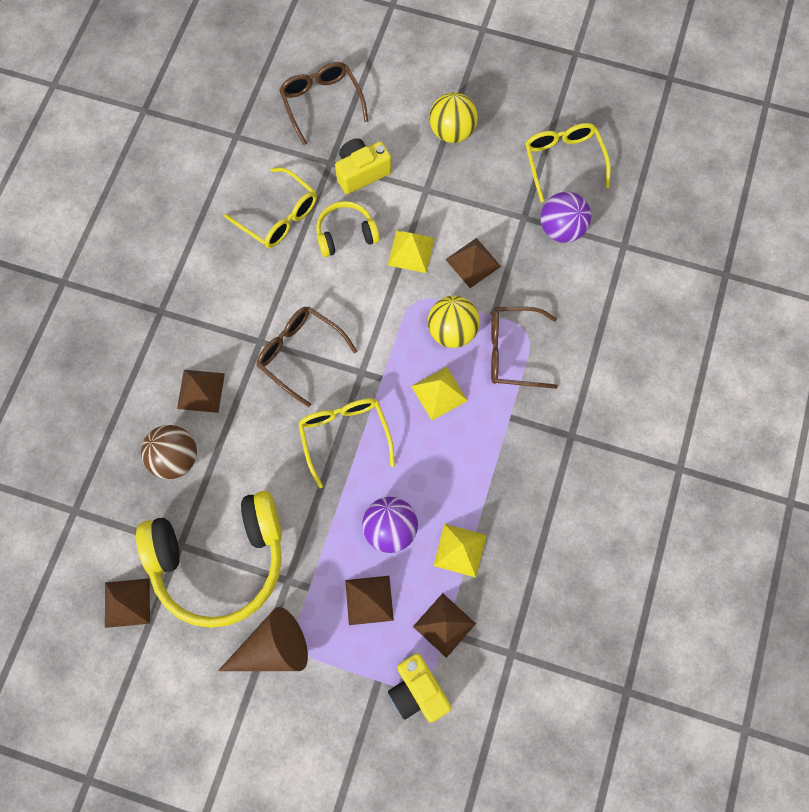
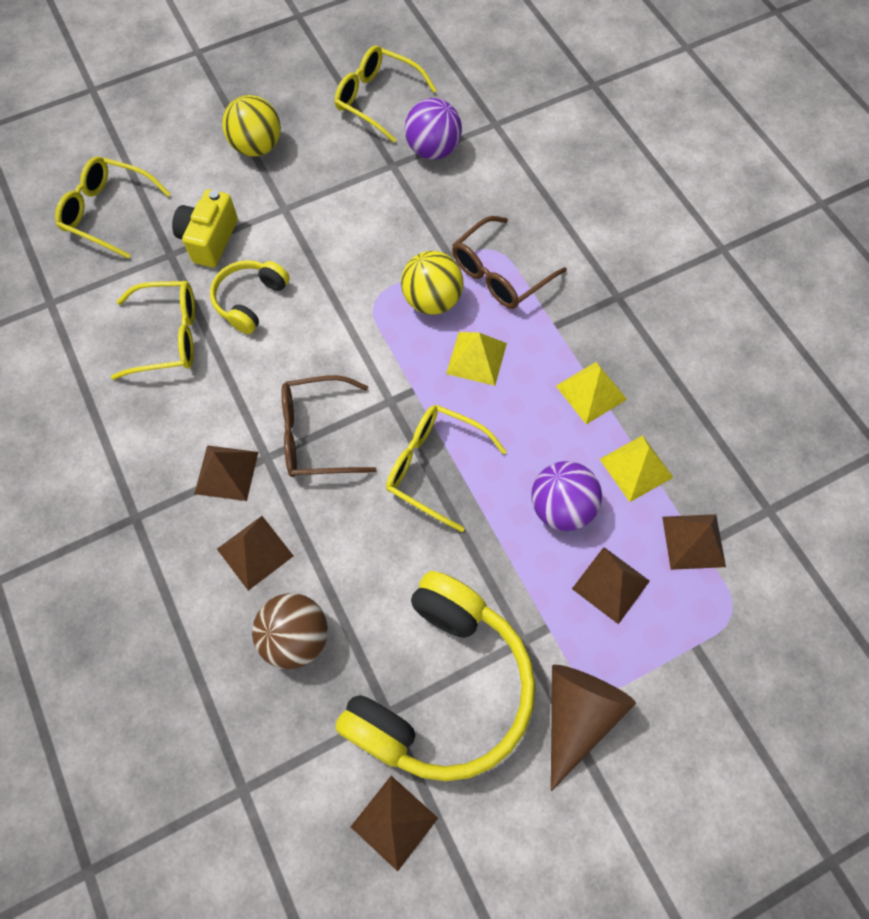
camera: 45 degrees left, 5 degrees down
brown glasses [279,62,369,145] -> yellow glasses [55,157,171,259]
yellow pyramid [388,231,435,273] -> yellow pyramid moved to [556,362,627,424]
yellow camera [388,653,451,722] -> none
brown pyramid [445,238,501,288] -> brown pyramid moved to [194,445,258,501]

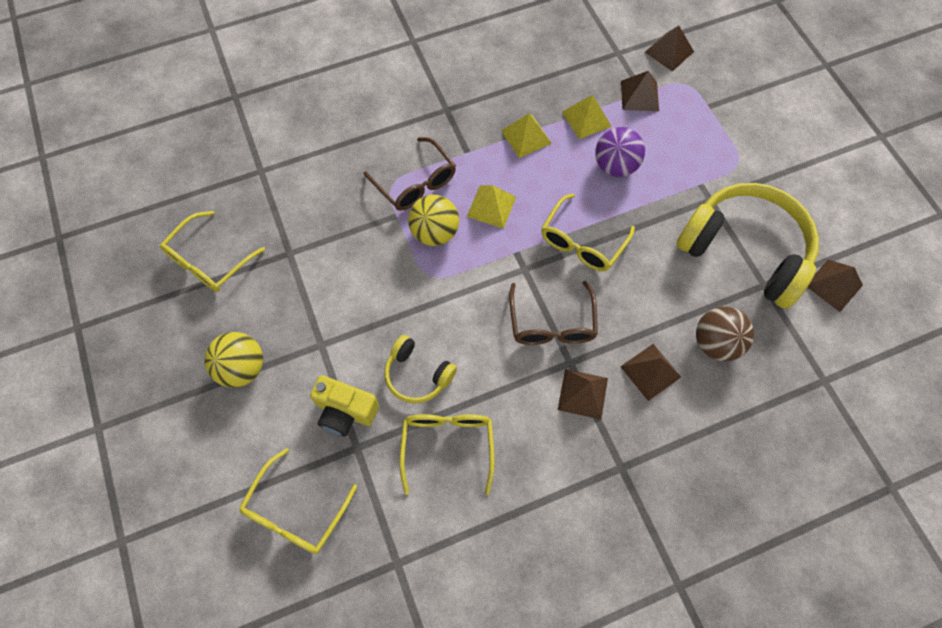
camera: 85 degrees left, 0 degrees up
purple ball [405,98,462,160] -> none
brown cone [551,665,636,791] -> none
brown pyramid [572,547,650,624] -> brown pyramid moved to [645,26,694,72]

